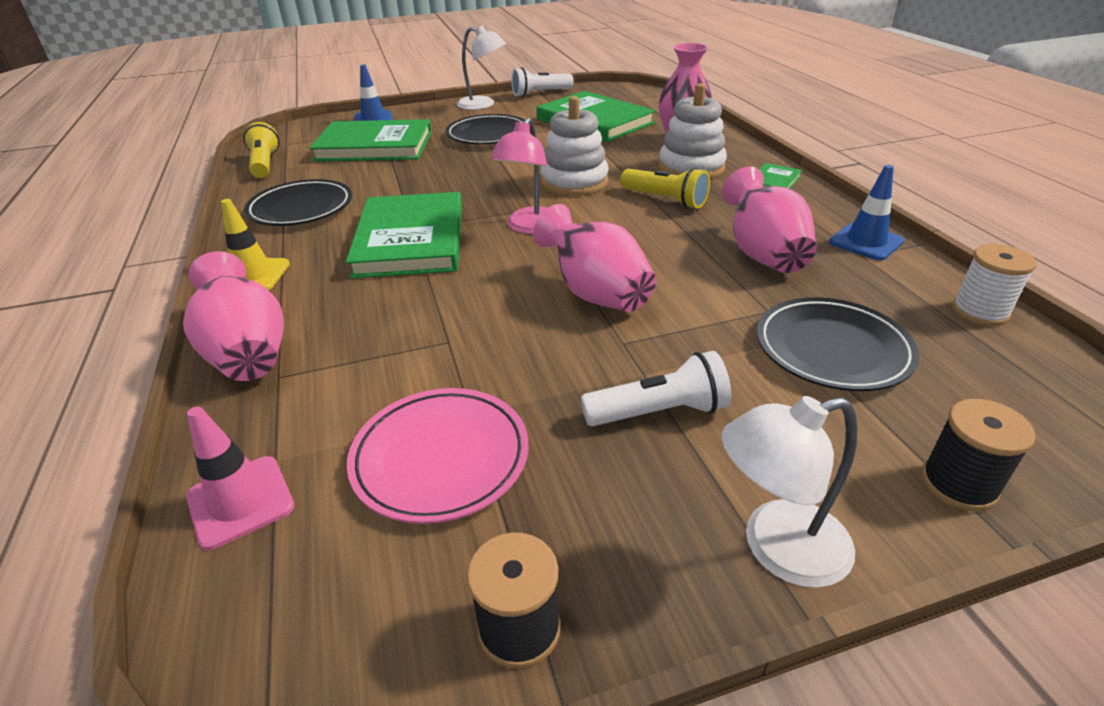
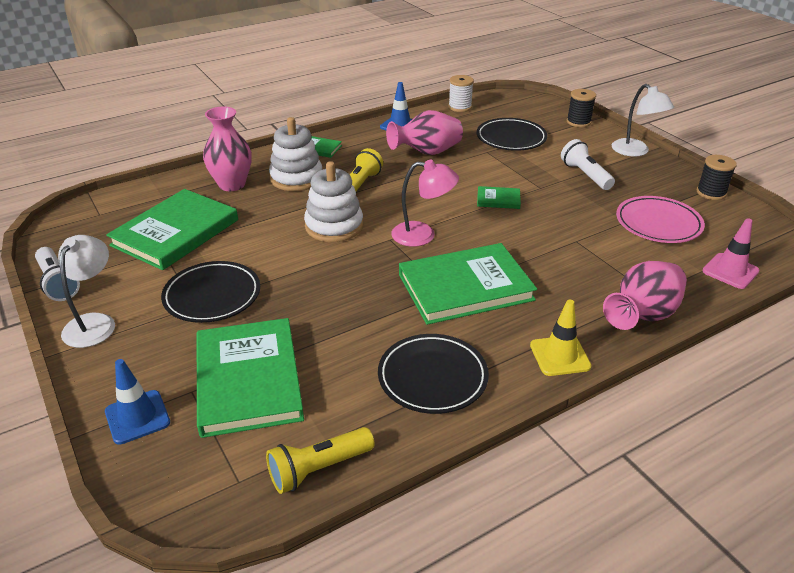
camera: 105 degrees left, 0 degrees up
pink vase [533,204,656,312] -> green book [477,186,521,209]

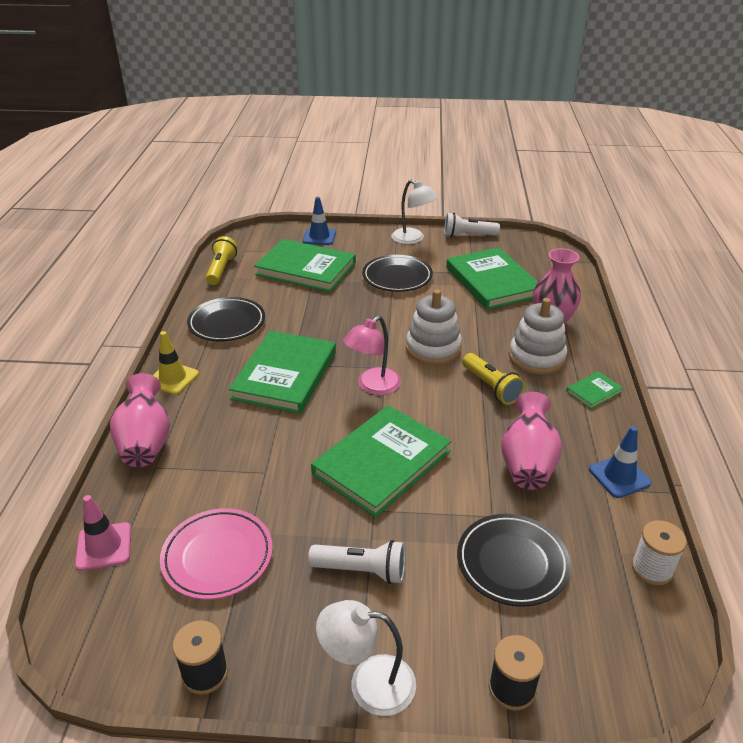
camera: 125 degrees right, 0 degrees up
green book [477,186,521,209] -> green book [311,405,451,518], size x2.29

